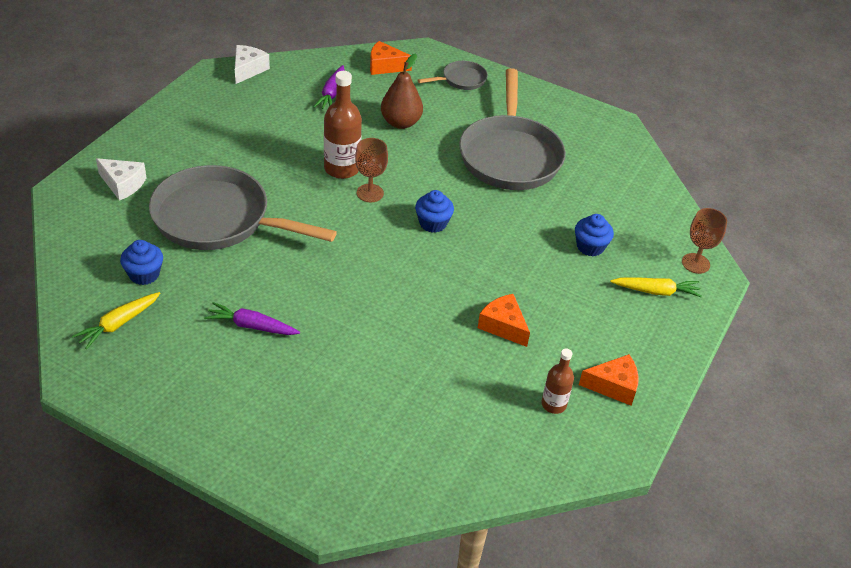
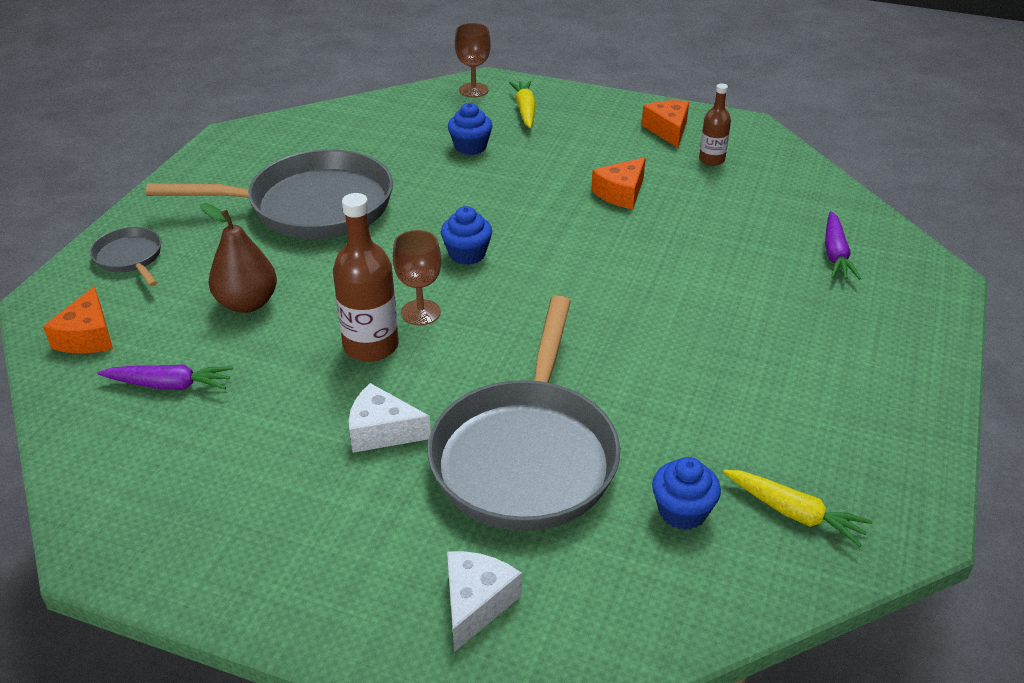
camera: 95 degrees left, 5 degrees down
purple carrot [204,302,300,335] -> purple carrot moved to [825,211,861,280]
white cheese [235,45,270,84] -> white cheese moved to [349,383,431,453]

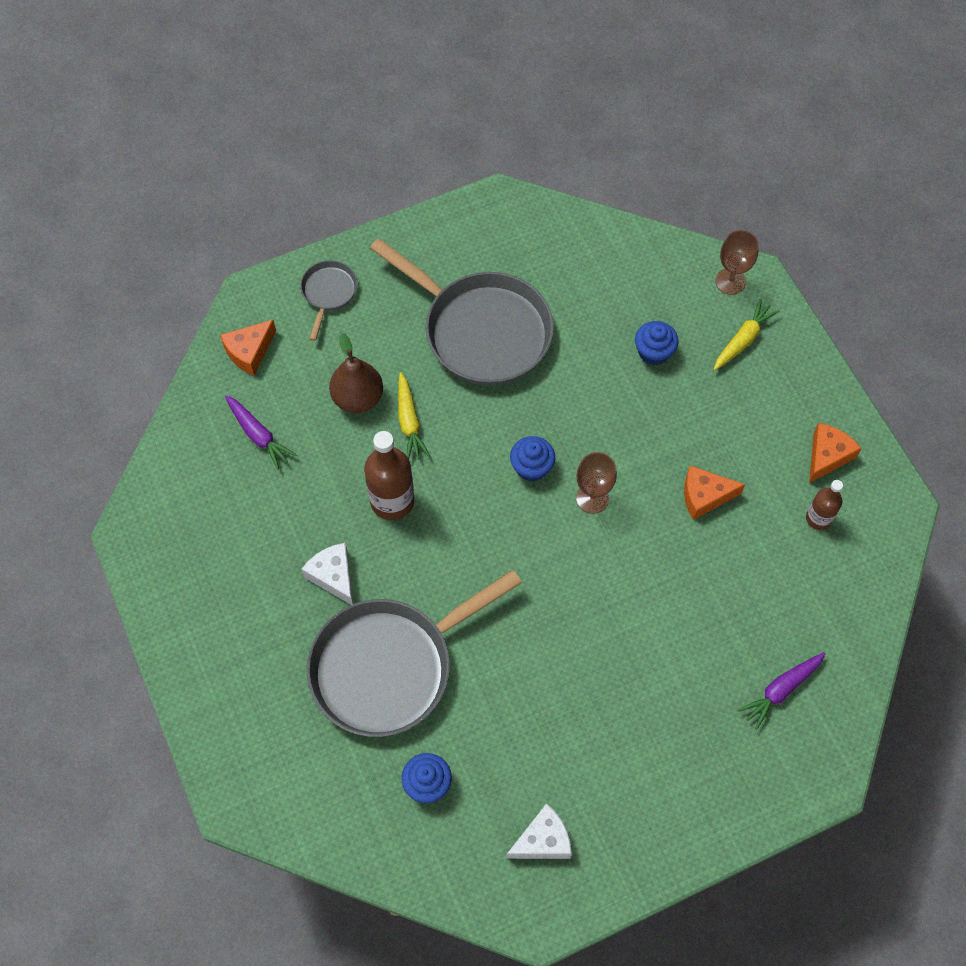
camera: 45 degrees right, 25 degrees up
brown goblet [393,230,442,325] -> brown goblet moved to [576,452,617,514]
white cheese [447,551,522,652] -> white cheese moved to [506,803,572,859]
yellow carrot [723,469,873,547] -> yellow carrot moved to [398,372,431,460]

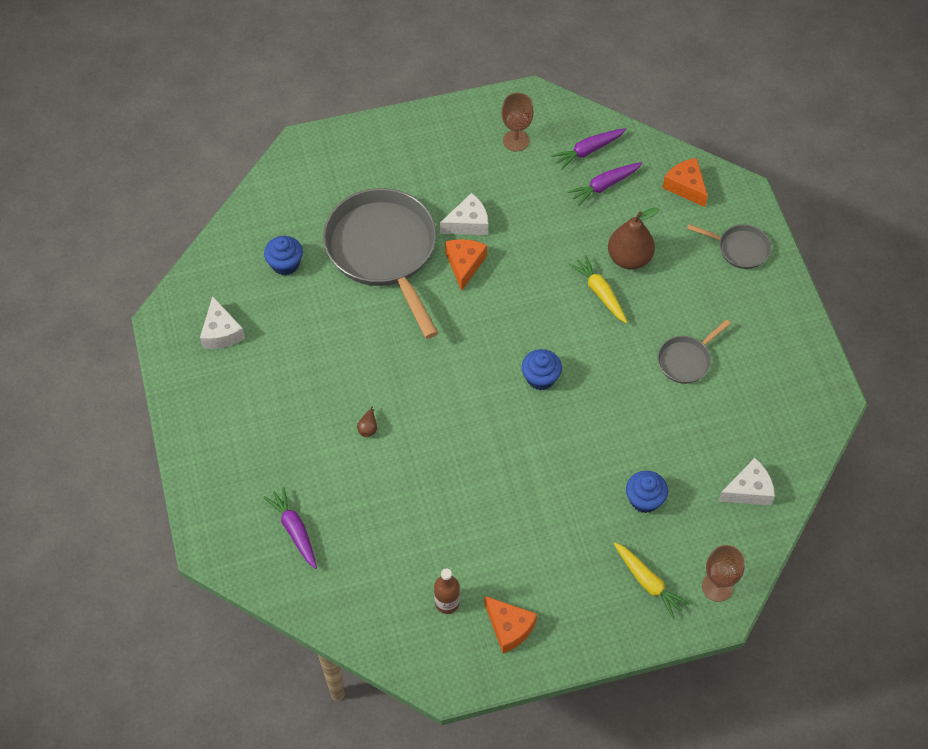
camera: 100 degrees right, 5 degrees down
brown bottle [364,431,414,520] -> none
grey pan [370,238,554,386] -> grey pan [658,320,731,384], size x0.46
yellow carrot [398,372,431,460] -> yellow carrot turned 60 degrees clockwise [569,255,627,323]
brown goblet [576,452,617,514] -> brown goblet moved to [501,93,534,152]
orange cheese [684,465,745,520] -> orange cheese moved to [445,239,487,291]
none -> brown pear [357,406,377,437]
none -> purple carrot [551,128,626,170]
none -> white cheese [718,458,775,505]

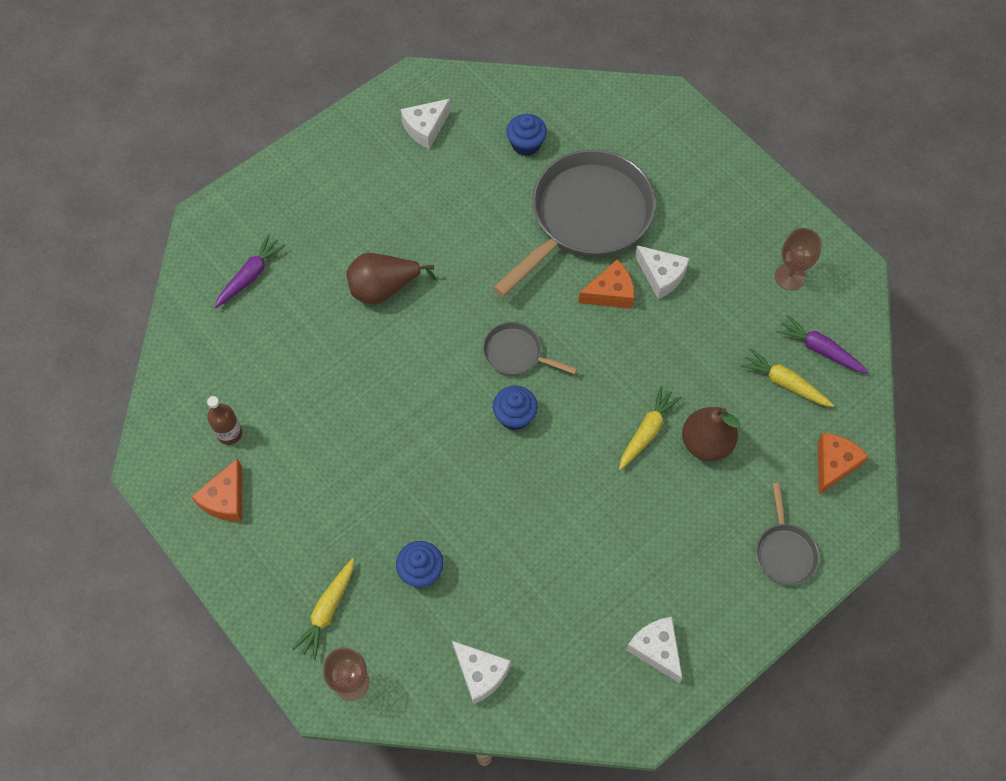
camera: 65 degrees right, 5 degrees up
brown pear [357,406,377,437] -> brown pear [346,253,436,305], size x2.44
purple carrot [568,162,643,206] -> yellow carrot [740,348,834,407]
grey pan [658,320,731,384] -> grey pan moved to [483,322,577,375]
none -> white cheese [626,617,682,683]

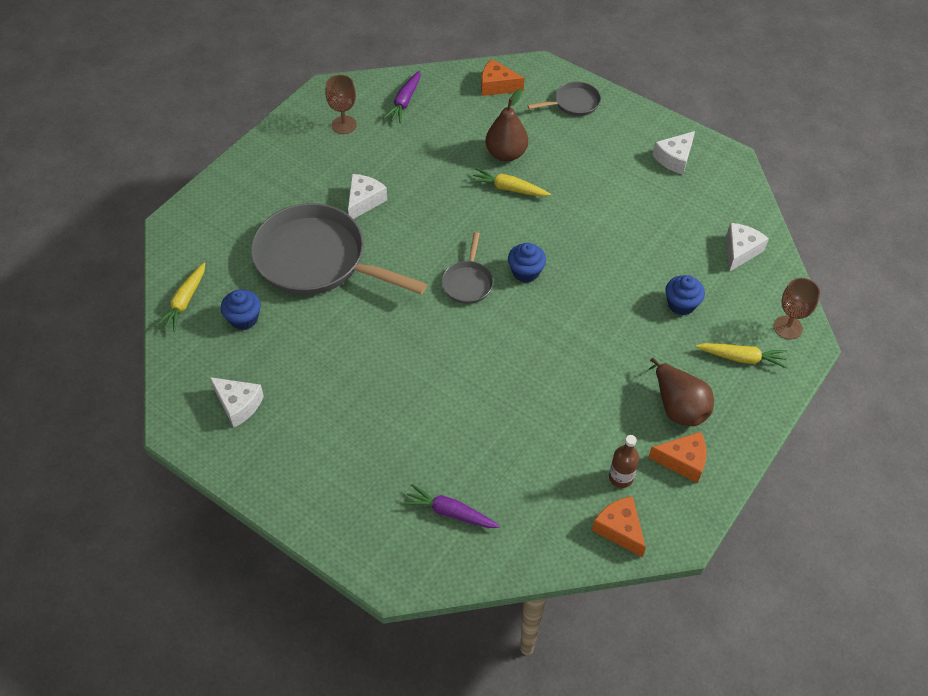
camera: 105 degrees left, 10 degrees down
brown pear [346,253,436,305] -> brown pear moved to [649,358,714,426]
orange cheese [578,260,634,309] -> orange cheese moved to [592,496,646,558]
yellow carrot [740,348,834,407] -> yellow carrot moved to [155,262,205,332]

